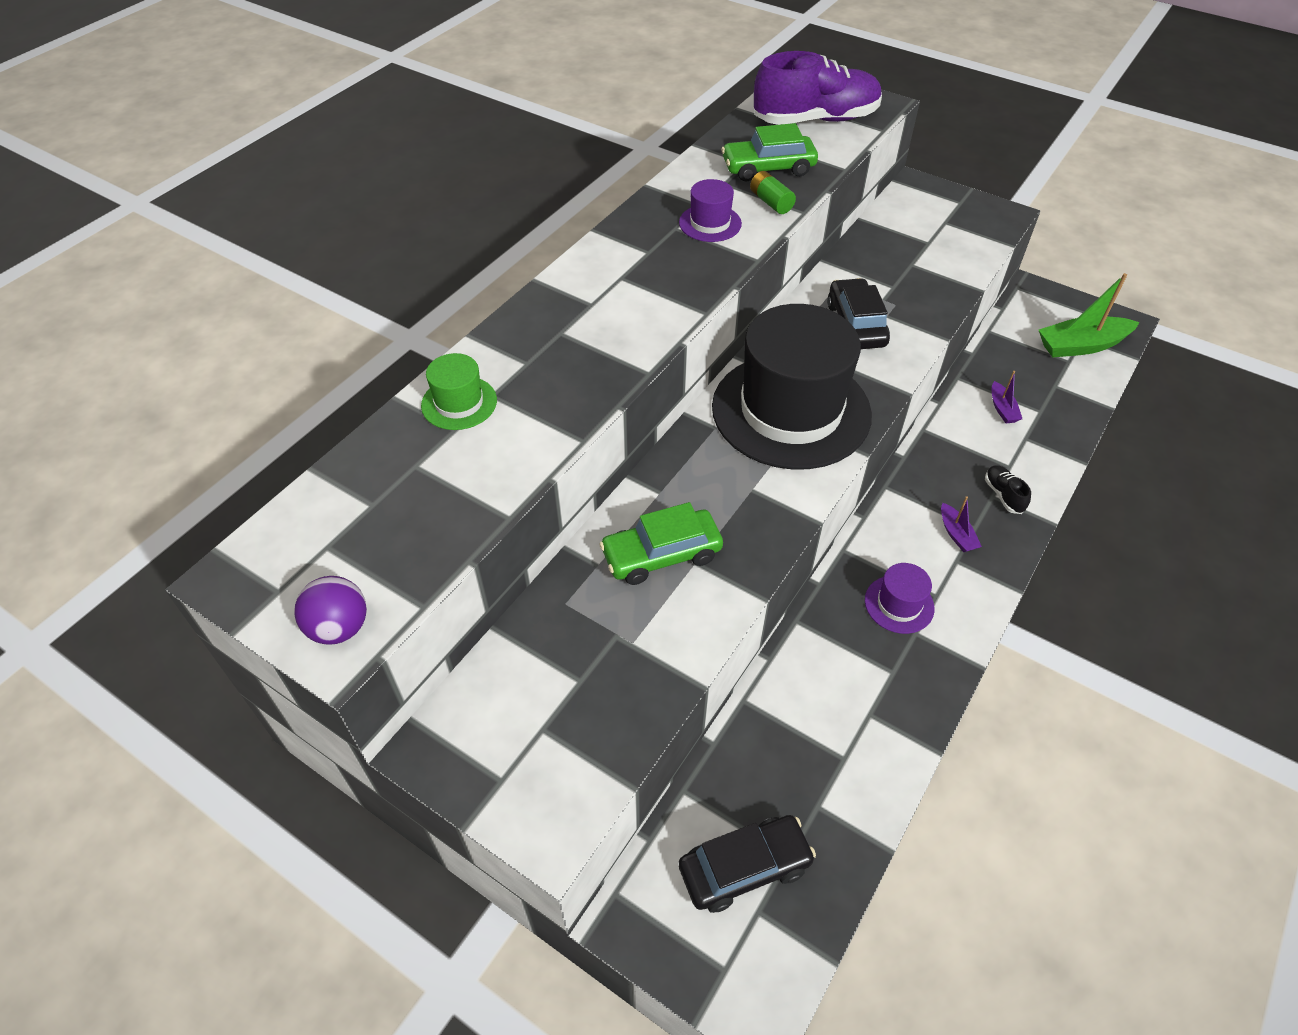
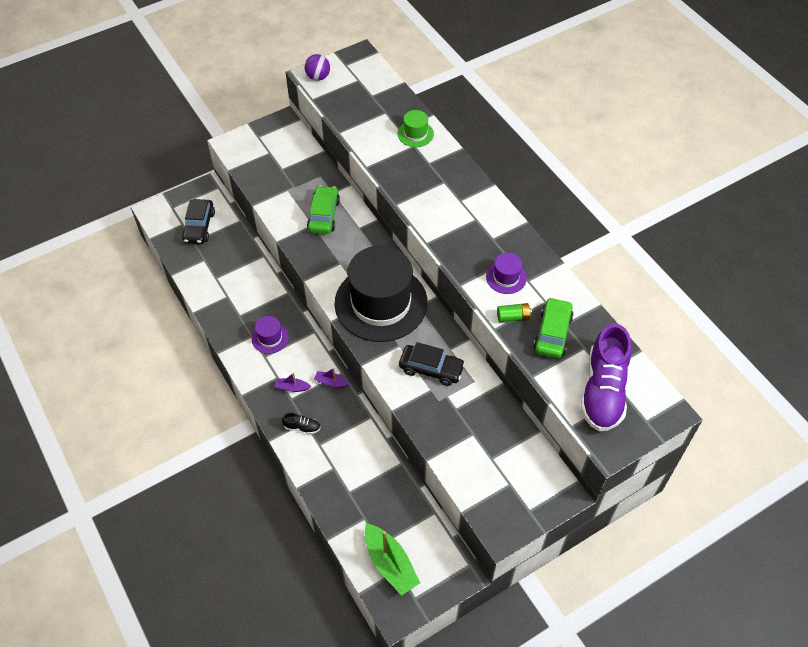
camera: 115 degrees right, 5 degrees up
purple boat [992,371,1022,423] -> purple boat moved to [314,368,350,388]
green boat [1039,273,1139,357] -> green boat turned 135 degrees clockwise [364,523,420,595]

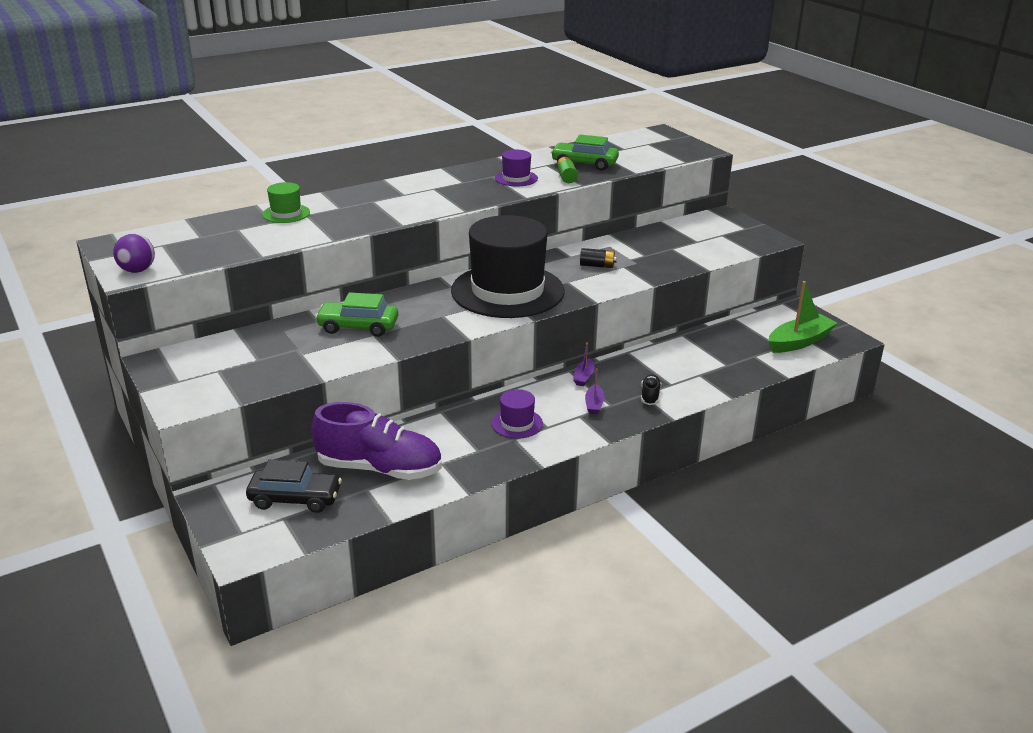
camera: 90 degrees left, 25 degrees down
black car [399,342,465,386] -> black battery [580,248,617,268]
purple shoe [580,324,632,431] -> purple shoe moved to [311,402,442,480]

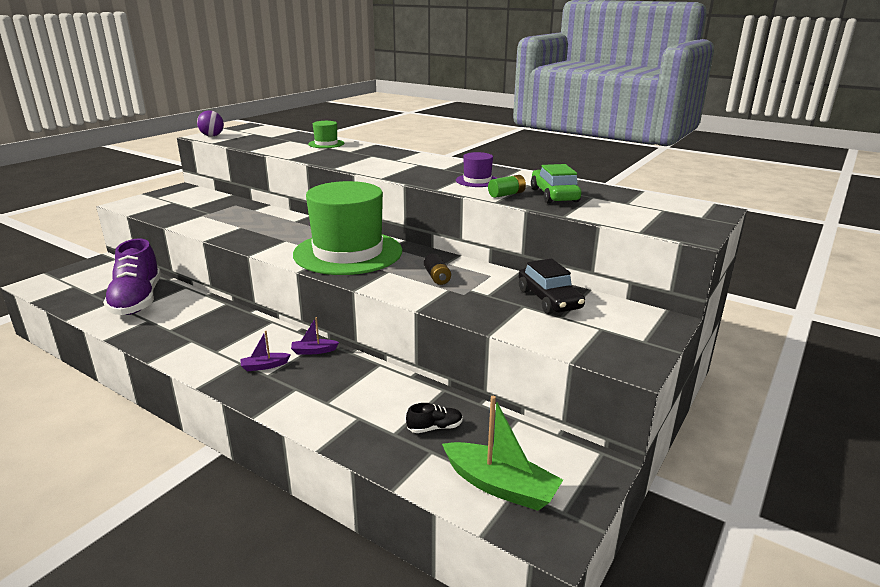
camera: 65 degrees right, 5 degrees down
black car [246,460,342,513] -> black car moved to [519,258,585,314]
green car [315,292,398,337] -> none
black hat [451,215,564,318] -> green hat [293,181,402,275]
purple hat [491,389,543,439] -> none
black shoe [641,374,661,405] -> black shoe moved to [406,403,463,433]

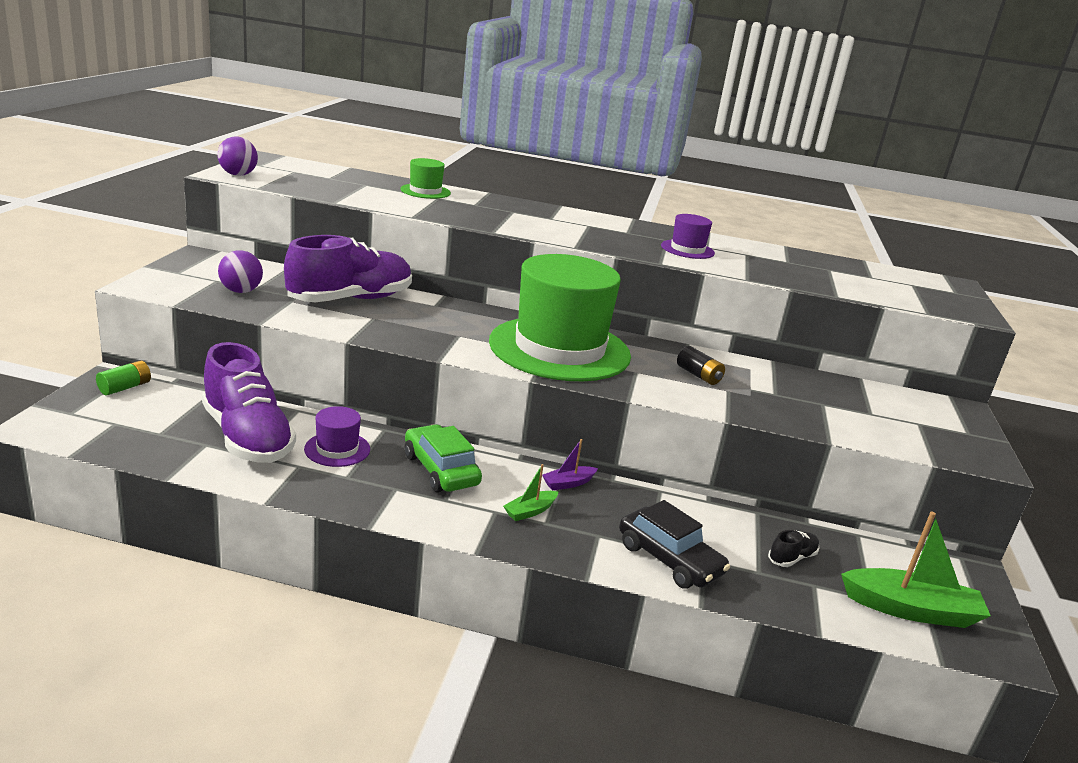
camera: 25 degrees left, 0 degrees up
purple boat [240,331,291,371] -> green boat [503,464,558,521]
green battery [488,175,526,198] -> green battery moved to [96,360,151,396]
black car [519,258,585,314] -> black car moved to [619,500,730,589]
green car [531,164,581,204] -> green car moved to [405,424,482,492]
none -> purple ball [218,250,263,293]
none -> purple shoe [284,235,412,302]
none -> purple hat [304,406,370,467]

